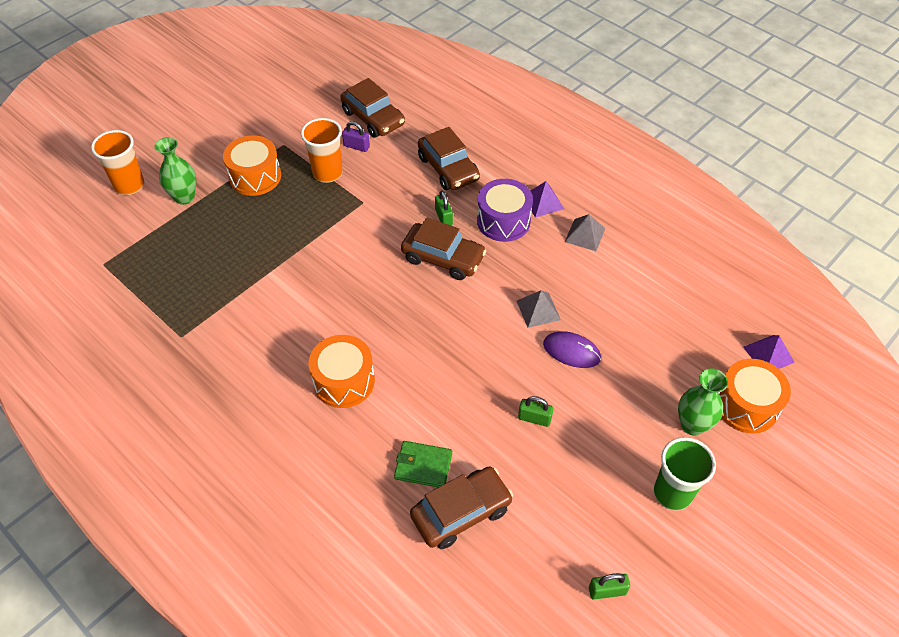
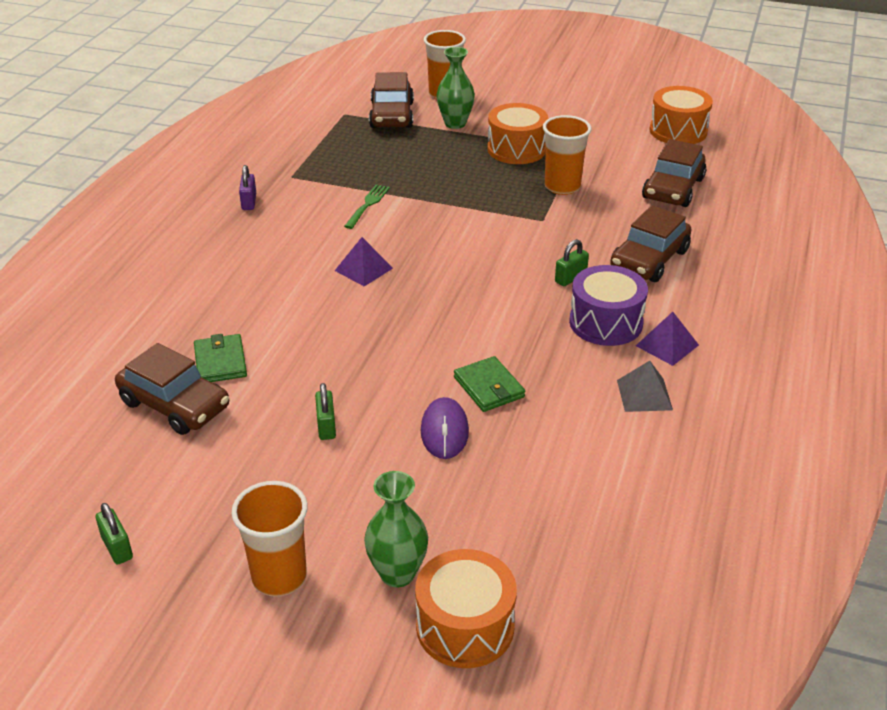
camera: 65 degrees right, 15 degrees down
orange drum [309,335,375,408] -> orange drum moved to [649,86,713,144]
purple padlock [342,121,370,152] -> purple padlock moved to [239,165,256,210]
brown car [401,218,486,280] -> brown car moved to [369,72,414,128]
grey pyramid [517,290,561,328] -> green wallet [454,356,525,412]
green cup [654,437,716,510] -> orange cup [231,481,308,597]
purple pyramid [743,335,795,369] -> purple pyramid moved to [335,237,393,286]
none -> green fork [344,184,390,229]

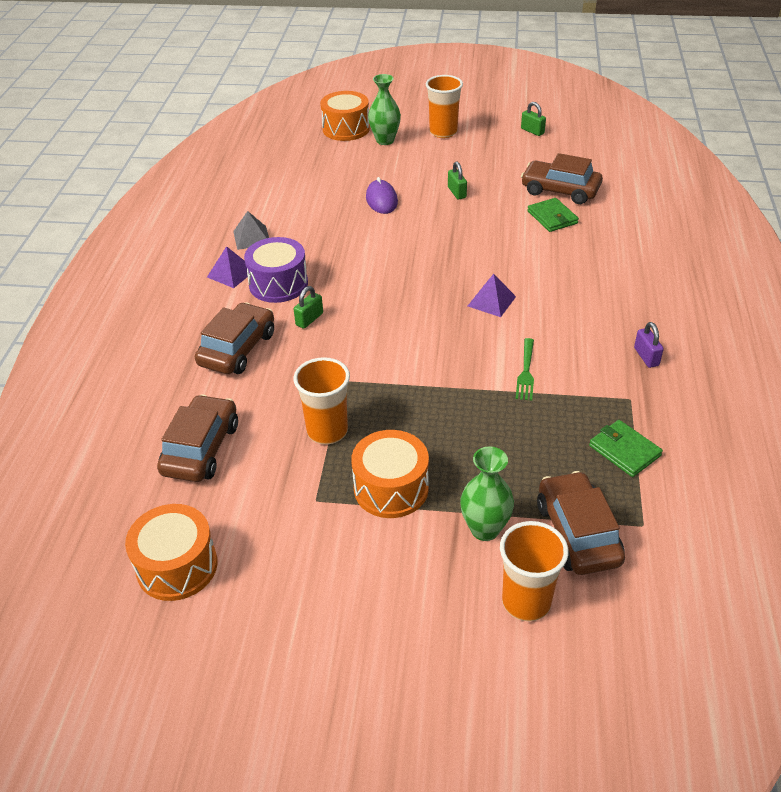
camera: 170 degrees right, 5 degrees up
green wallet [454,356,525,412] -> green wallet moved to [589,420,663,477]

